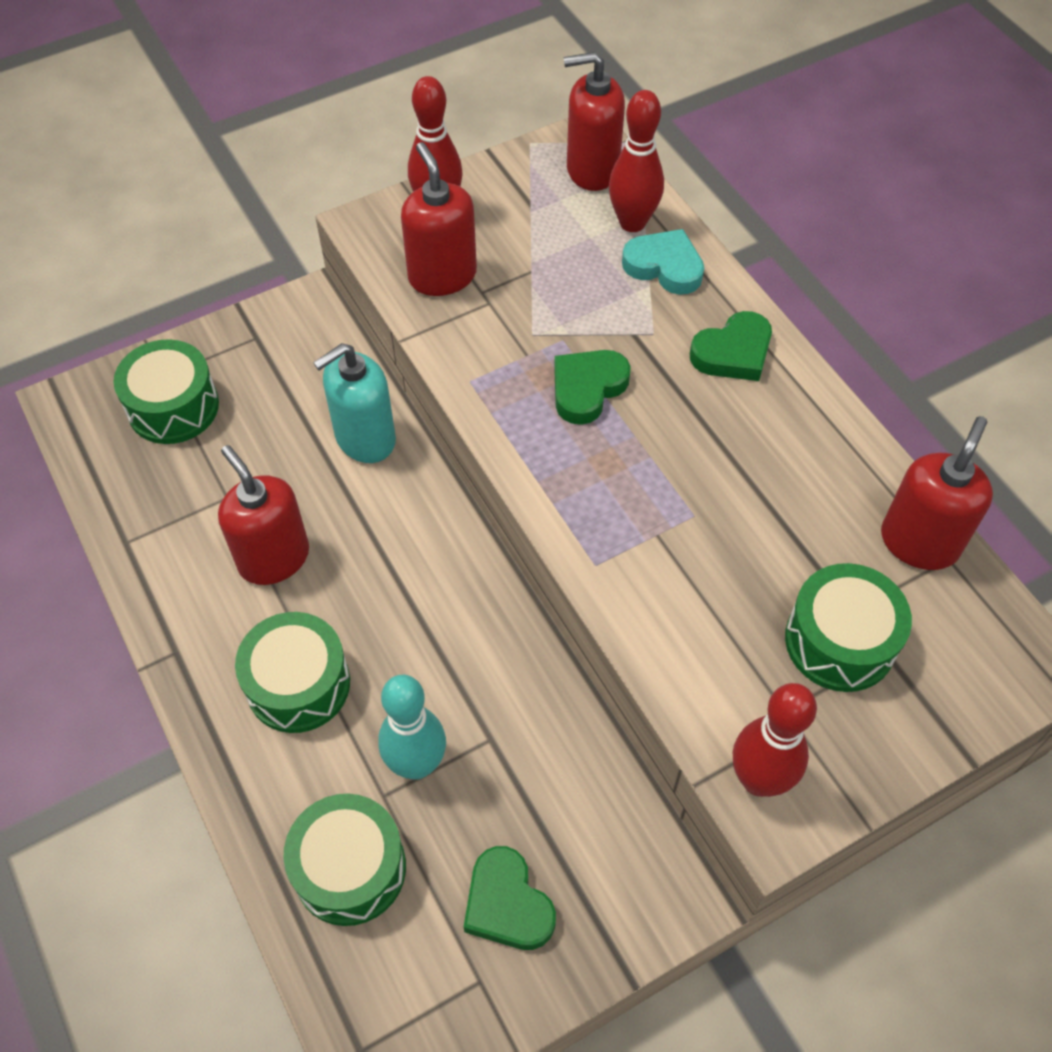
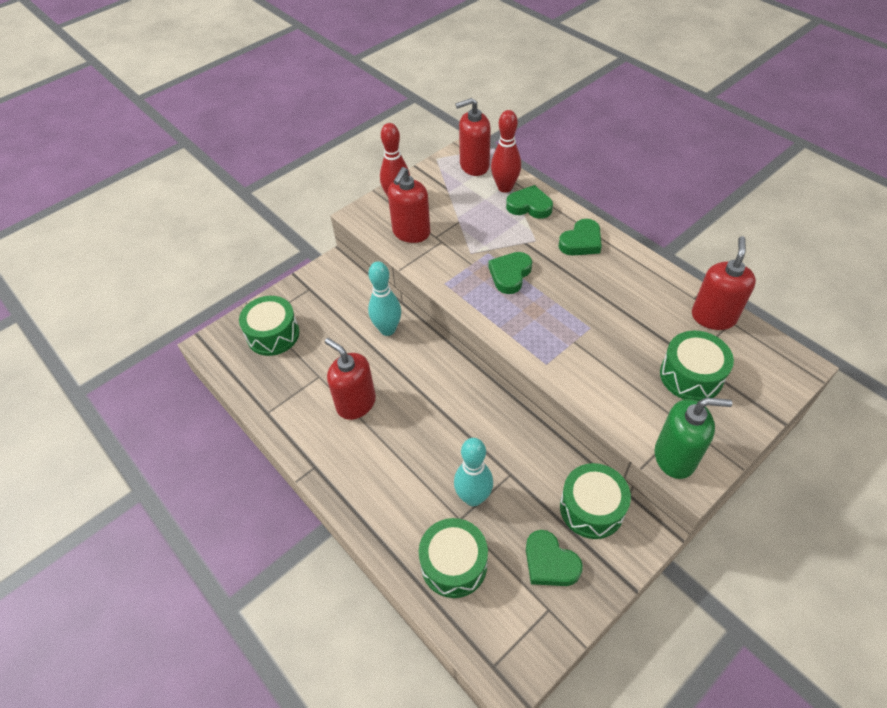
camera: 10 degrees left, 5 degrees down
green drum [235,612,350,733] -> green drum moved to [560,463,631,539]
turquoise soap dispenser [313,343,396,463] -> turquoise bowling pin [368,261,401,336]
red soap dispenser [401,142,477,296] -> red soap dispenser turned 120 degrees counterclockwise [388,167,430,243]
turquoise heart [622,229,704,295] -> green heart [506,185,553,219]
red bowling pin [733,683,817,797] -> green soap dispenser [655,398,732,479]

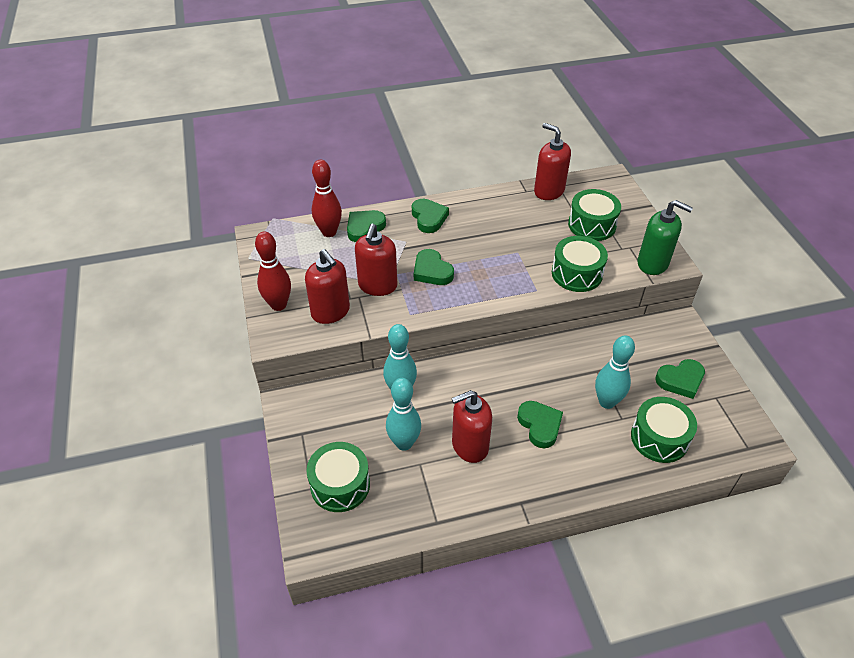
camera: 65 degrees left, 5 degrees down
red soap dispenser [455,98,491,176] -> red soap dispenser moved to [355,223,397,296]
green drum [560,463,631,539] -> green drum moved to [552,236,608,292]
green soap dispenser [655,398,732,479] -> green soap dispenser turned 90 degrees clockwise [637,200,693,275]
none -> turquoise bowling pin [386,378,421,451]
none -> green heart [517,401,563,448]

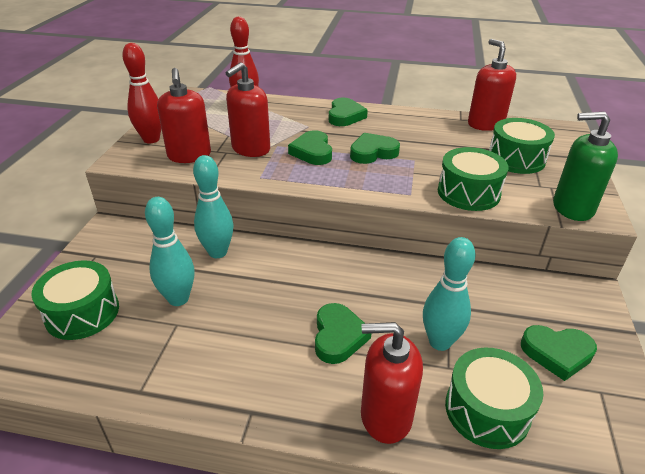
camera: 25 degrees right, 10 degrees down
green heart [347,210,386,242] -> green heart moved to [350,133,400,164]
red soap dispenser [451,390,492,463] -> red soap dispenser moved to [361,322,423,444]
green soap dispenser [637,200,693,275] -> green soap dispenser turned 135 degrees clockwise [553,112,618,221]

